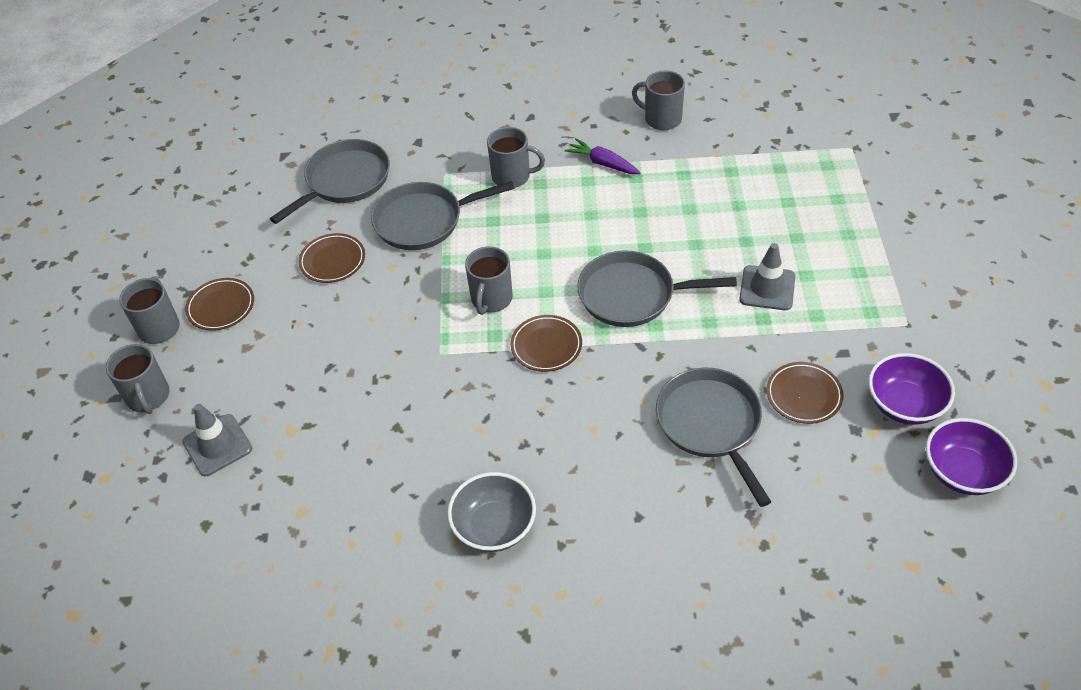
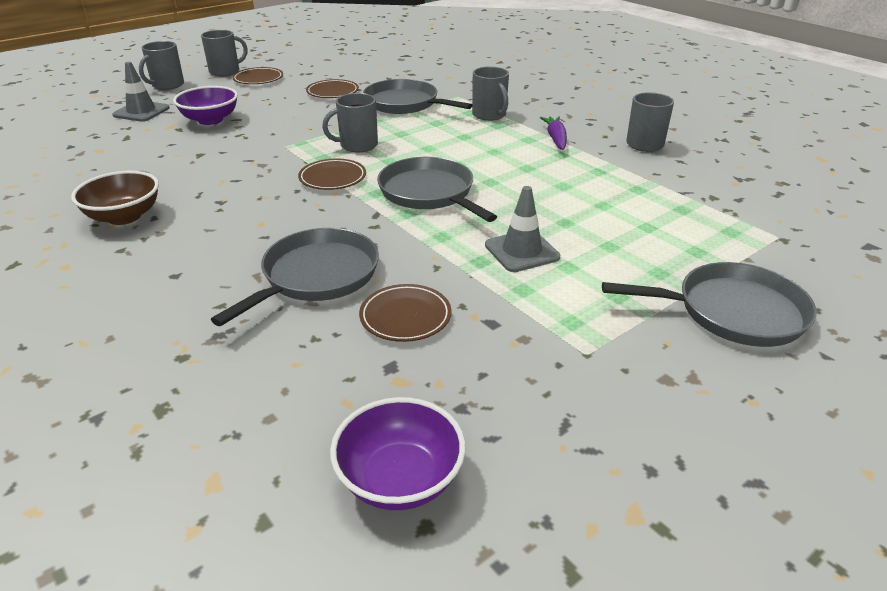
camera: 50 degrees right, 15 degrees down
grey pan [270,139,390,224] -> grey pan moved to [602,262,817,347]
grey bowl [447,472,536,552] -> brown bowl [71,171,159,225]
purple bowl [868,353,955,425] -> purple bowl moved to [173,86,238,125]

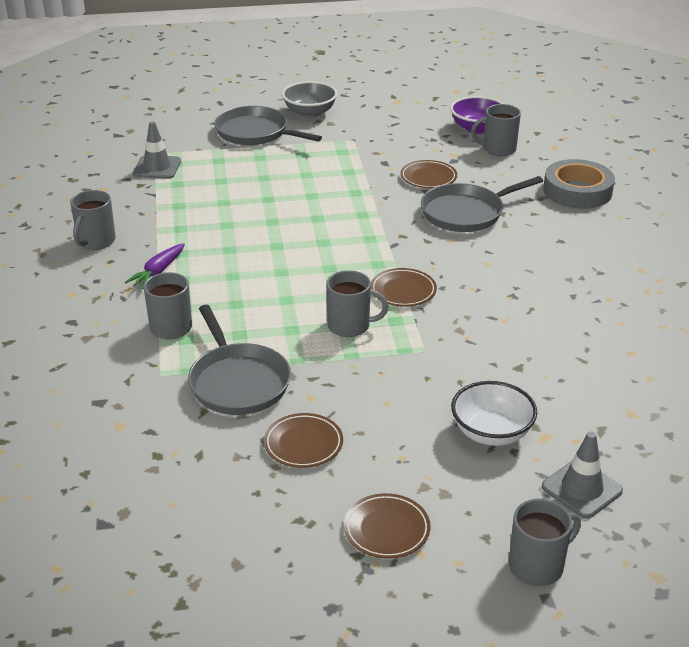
camera: 150 degrees left, 0 degrees up
brown bowl [71,171,159,225] -> none
purple bowl [173,86,238,125] -> white bowl [451,381,537,446]
grey mug [201,30,247,76] -> grey mug moved to [471,104,521,156]
grey pan [377,157,497,222] -> none
grey traffic cone [485,186,560,272] -> grey traffic cone moved to [133,122,181,179]
none -> grey bowl [282,81,337,118]
none -> grey tape [543,159,615,209]

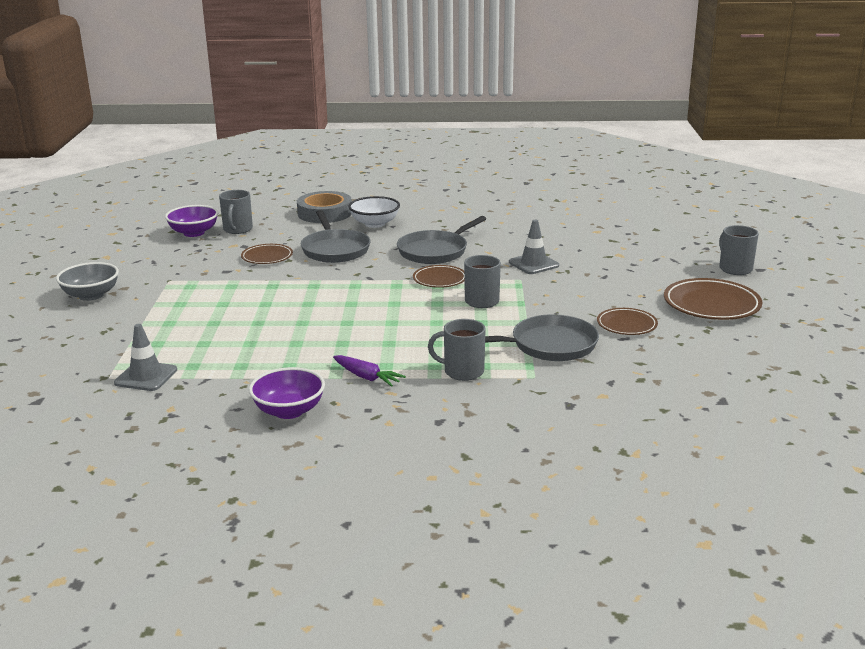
camera: 80 degrees left, 10 degrees down
grey mug [70,190,116,250] -> purple bowl [249,367,325,419]
grey pan [214,106,322,145] -> grey pan moved to [397,216,486,264]
brown plate [344,493,430,559] -> brown plate [664,278,762,320], size x1.65
white bowl [451,381,537,446] -> white bowl moved to [348,196,400,228]
grey traffic cone [542,432,623,519] -> grey traffic cone moved to [509,220,559,274]

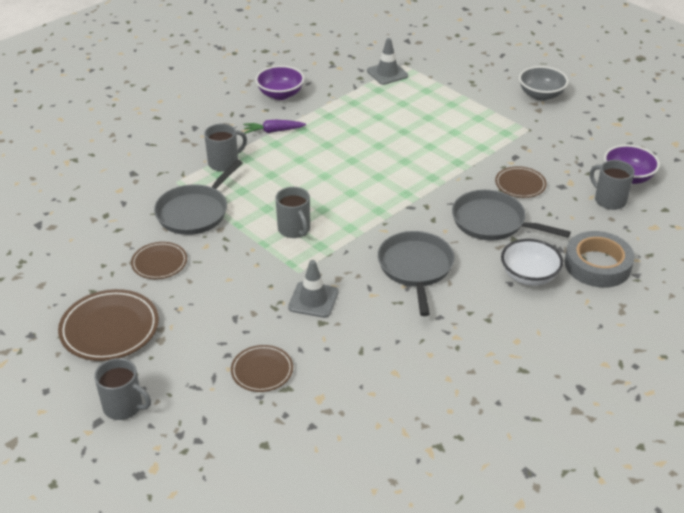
camera: 135 degrees right, 15 degrees up
brown plate [413,265,464,288] -> brown plate moved to [231,345,293,392]

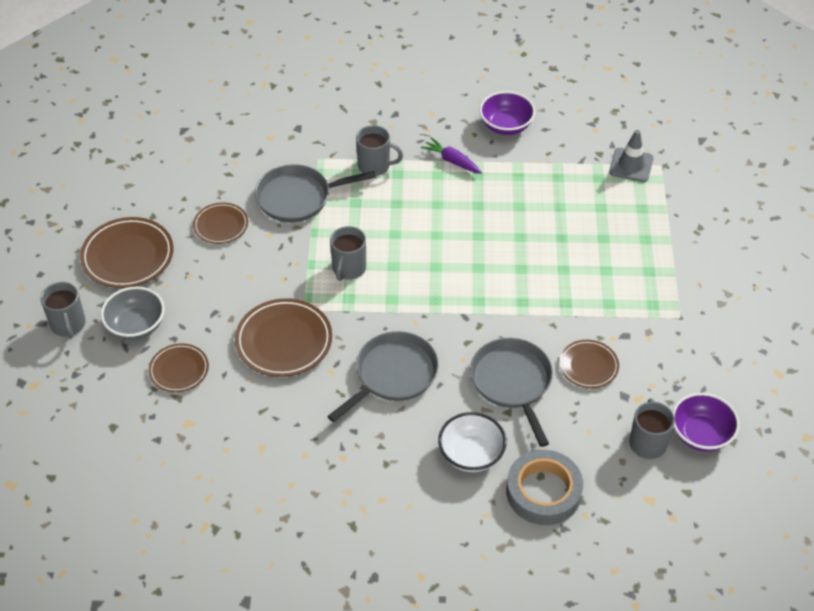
camera: 45 degrees right, 10 degrees up
grey traffic cone [288,260,338,318] -> brown plate [235,298,332,377]
grey bowl [519,66,568,101] -> grey bowl moved to [101,286,165,340]

